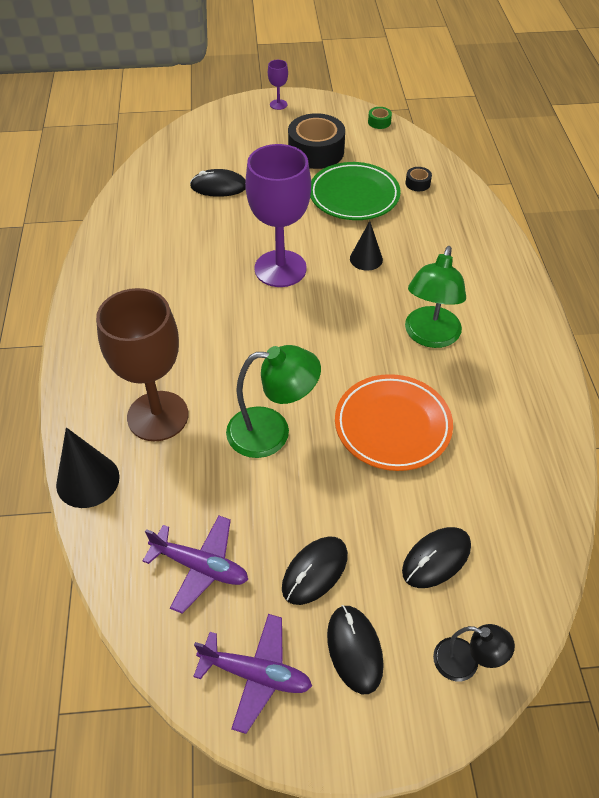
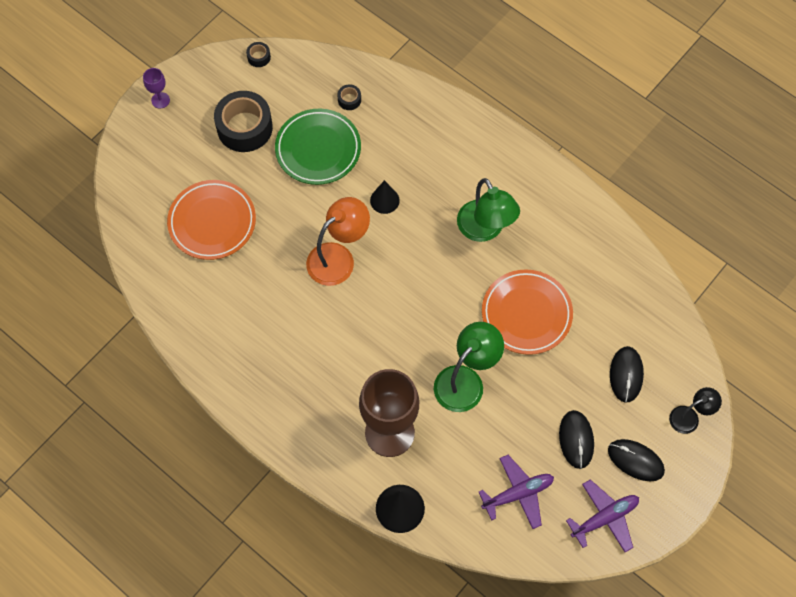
camera: 45 degrees left, 15 degrees up
black mouse [190,169,246,197] -> orange plate [167,180,256,260]
purple goblet [245,144,311,287] -> orange lamp [306,197,370,286]
green tape [368,107,392,129] -> black tape [246,42,271,67]

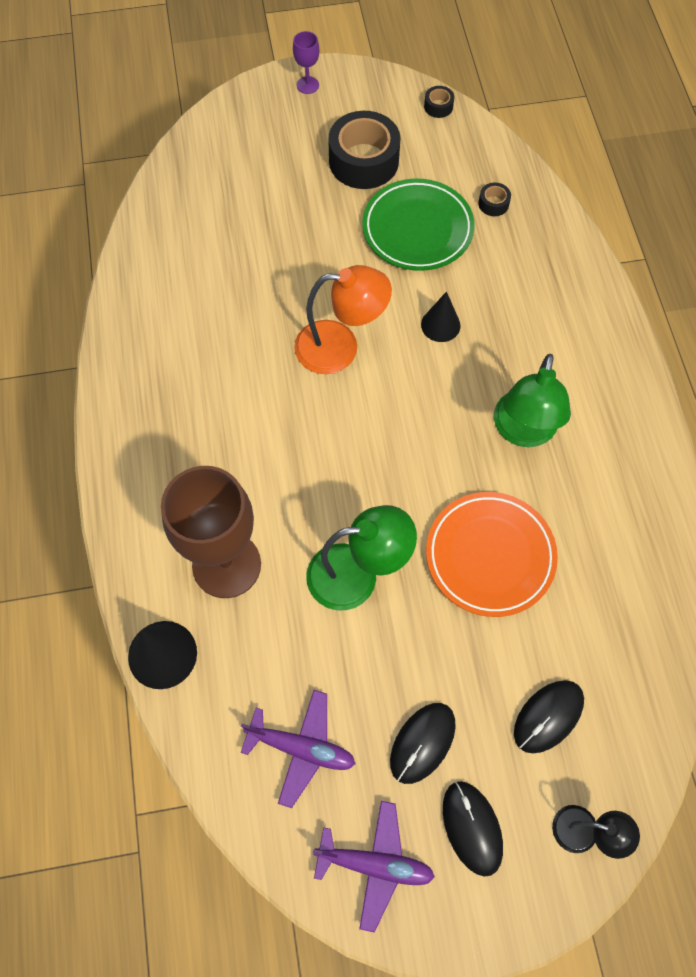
camera: 40 degrees right, 0 degrees up
orange plate [167,180,256,260] -> none

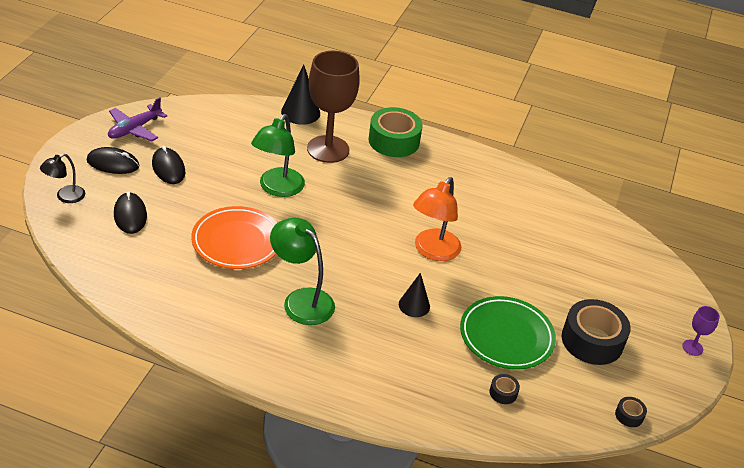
camera: 115 degrees right, 25 degrees down
purple plane [241,690,355,808] -> none
none -> green tape [369,107,422,157]

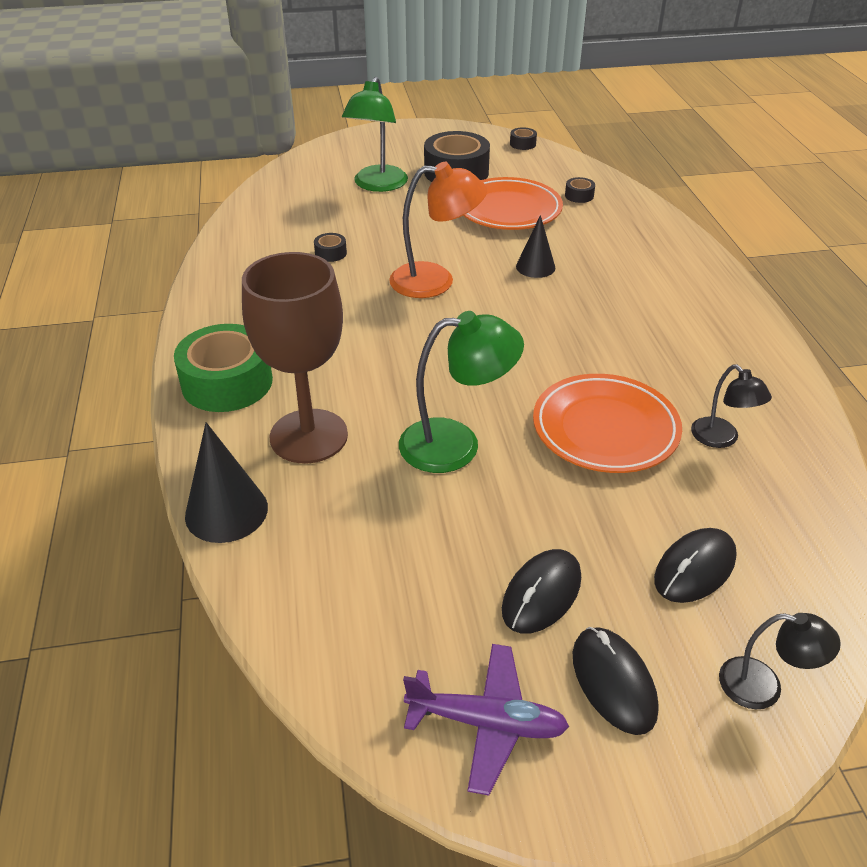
camera: 115 degrees left, 0 degrees up
green lamp [270,218,335,325] -> green lamp moved to [342,77,408,192]
green plate [460,296,556,369] -> orange plate [463,177,563,230]
purple goblet [682,306,720,356] -> none
none -> black tape [314,233,347,262]
none -> black lamp [691,365,772,448]

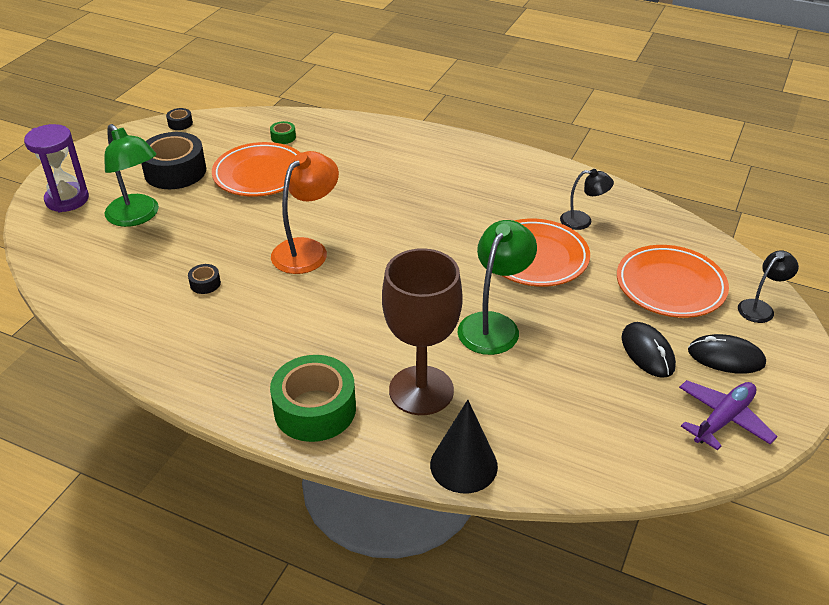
camera: 55 degrees left, 0 degrees up
black cone [516,215,555,278] -> none
black tape [565,177,595,203] -> green tape [270,121,296,144]
black mouse [654,528,737,603] -> orange plate [617,245,729,318]
none -> purple hourglass [24,124,89,212]

